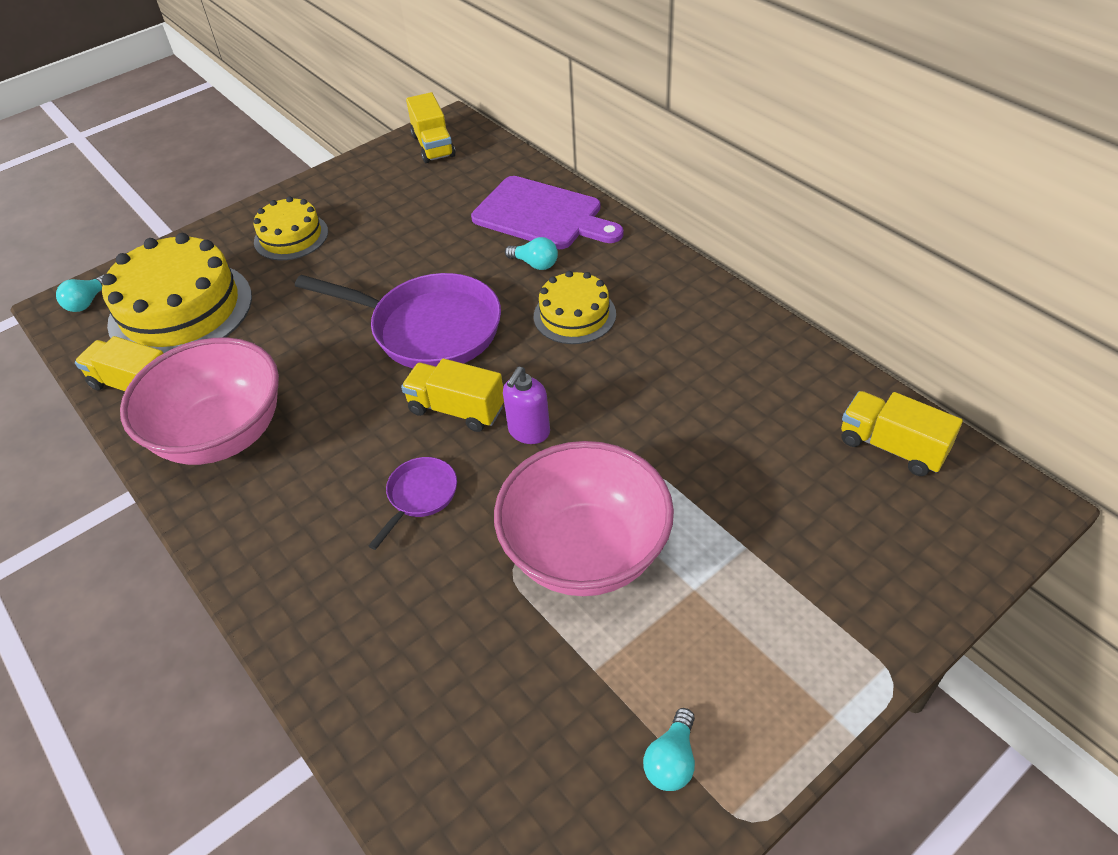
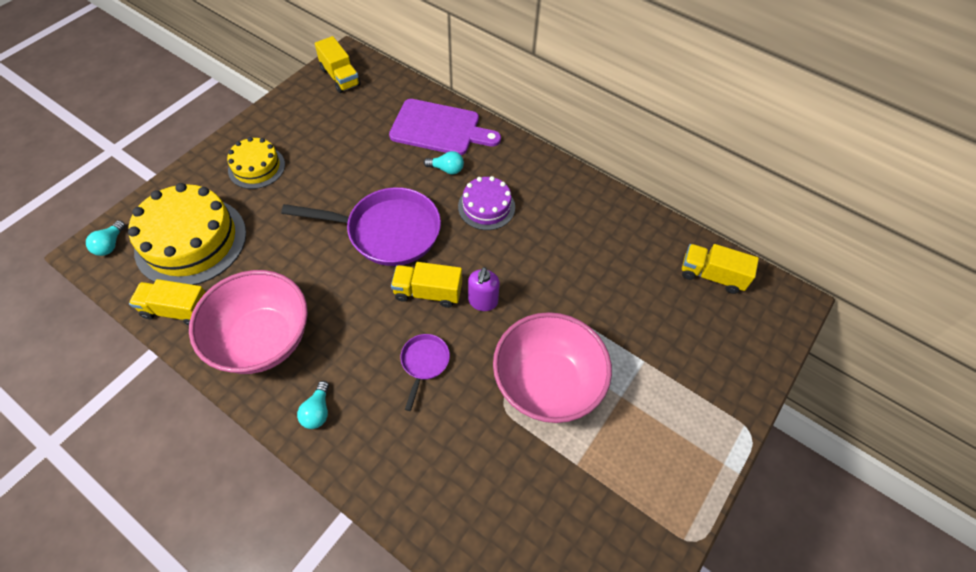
camera: 20 degrees left, 10 degrees up
yellow cake [534,271,616,344] -> purple cake [458,176,515,230]
turquoise light bulb [643,708,695,791] -> turquoise light bulb moved to [297,381,329,429]

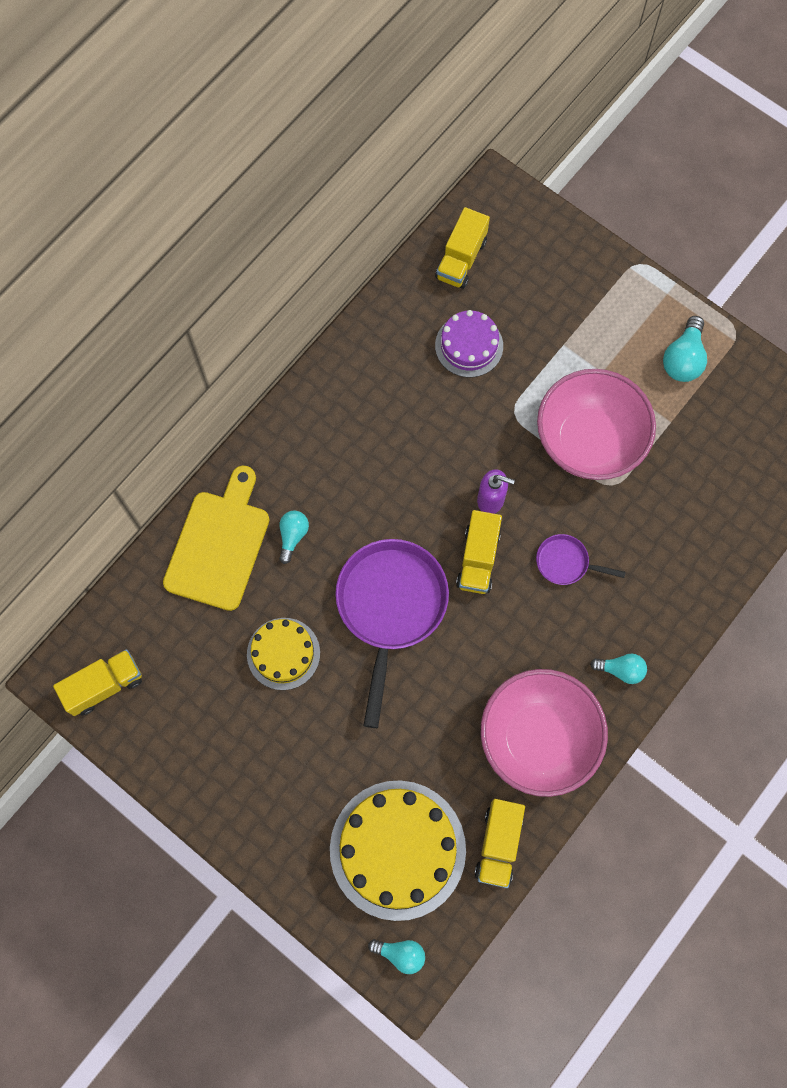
camera: 85 degrees left, 15 degrees up
yellow cake [227,137,285,189] -> yellow cake moved to [247,618,320,690]
purple cutting board [389,99,501,155] -> yellow cutting board [163,466,269,611]
purple cake [458,176,515,230] -> purple cake moved to [435,310,503,377]
none -> turquoise light bulb [663,316,707,382]

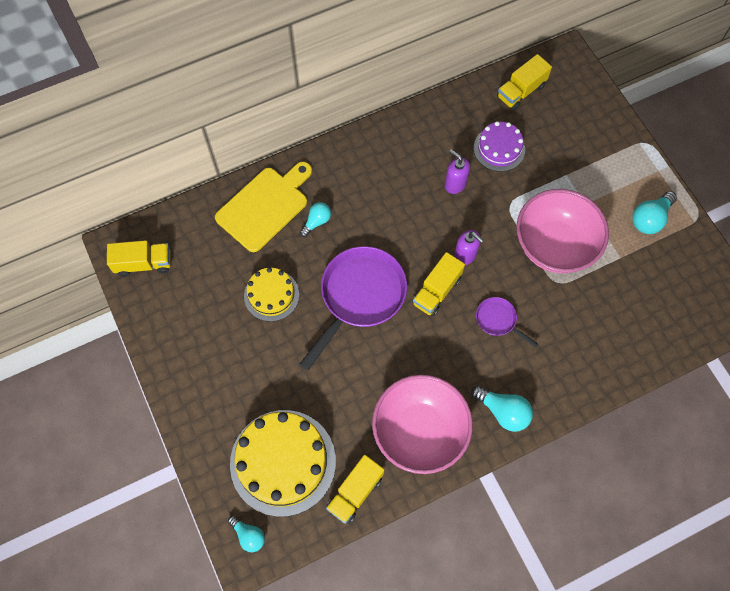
camera: 25 degrees right, 5 degrees down
turquoise light bulb [590,654,647,684] -> turquoise light bulb [471,385,533,432], size x1.51
none -> purple soap dispenser [445,149,470,194]

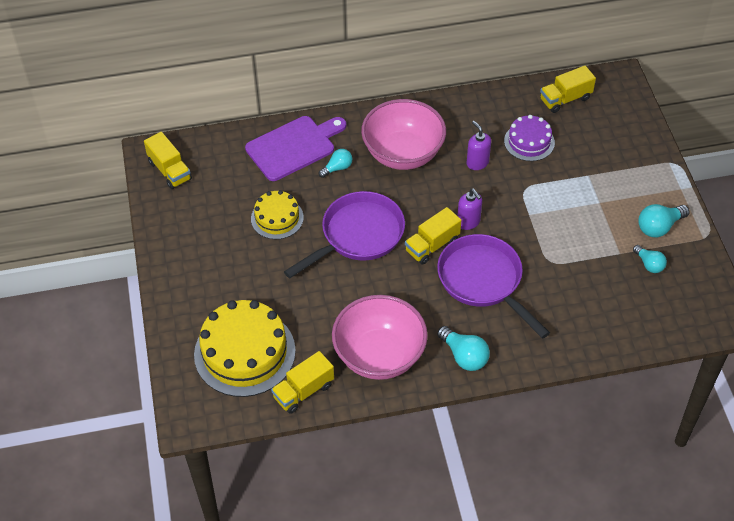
camera: 15 degrees right, 15 degrees down
yellow truck [107,240,171,277] -> yellow truck turned 45 degrees clockwise [144,132,192,189]
yellow cutting board [215,162,312,252] -> purple cutting board [245,116,346,181]
turquoise light bulb [228,515,265,552] -> turquoise light bulb moved to [633,245,667,273]
purple pan [476,297,538,348] -> purple pan [437,234,550,339], size x2.12
pink bowl [516,189,609,273] -> pink bowl moved to [361,99,446,170]

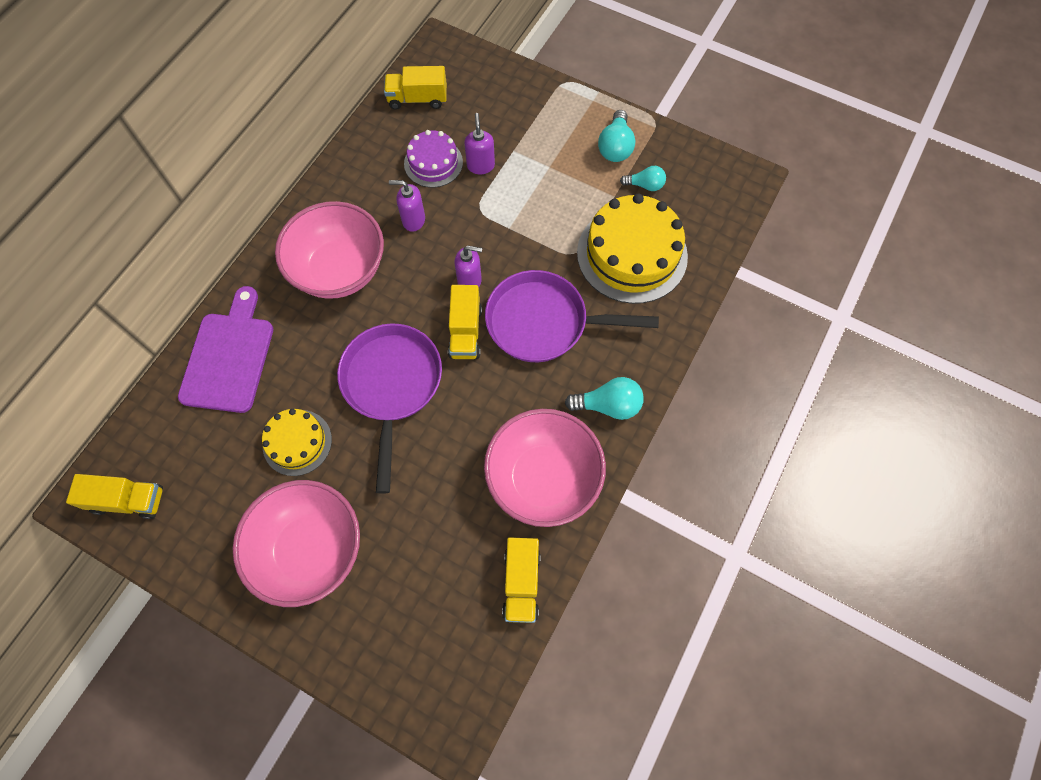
camera: 50 degrees left, 15 degrees up
yellow cake [194,300,296,397] -> yellow cake moved to [577,193,688,304]
turquoise light bulb [319,149,352,178] -> none
yellow truck [540,66,596,113] -> yellow truck turned 75 degrees clockwise [384,66,447,110]
none -> pink bowl [233,480,360,607]
none -> purple soap dispenser [464,113,495,174]

